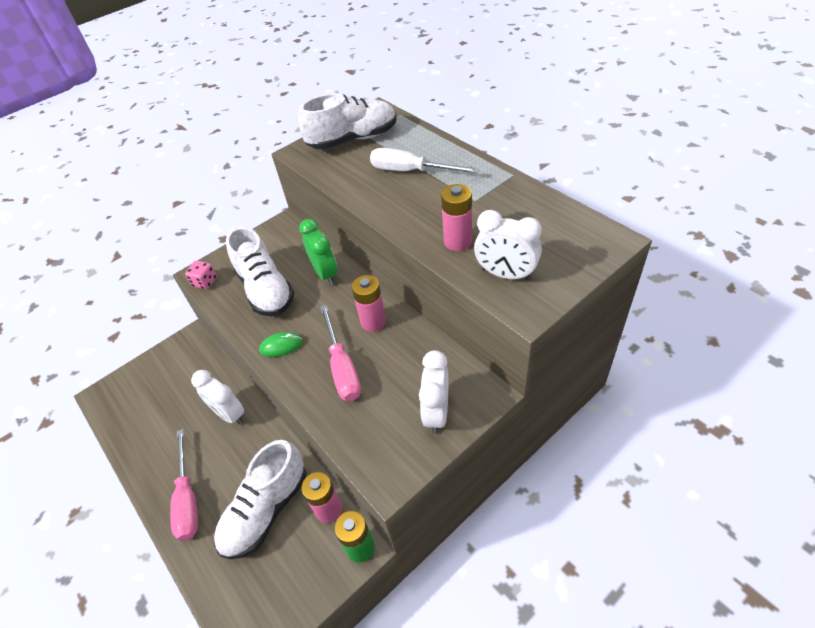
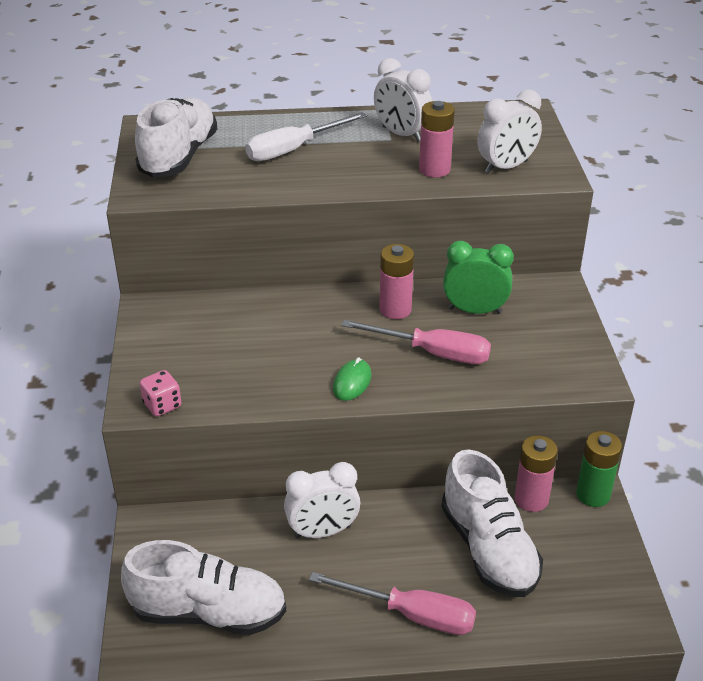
camera: 60 degrees left, 10 degrees down
white shoe [226,227,295,316] -> white shoe moved to [121,540,286,635]
green clock [299,219,338,285] -> green clock moved to [443,241,514,314]
white clock [419,350,448,434] -> white clock moved to [374,58,432,142]

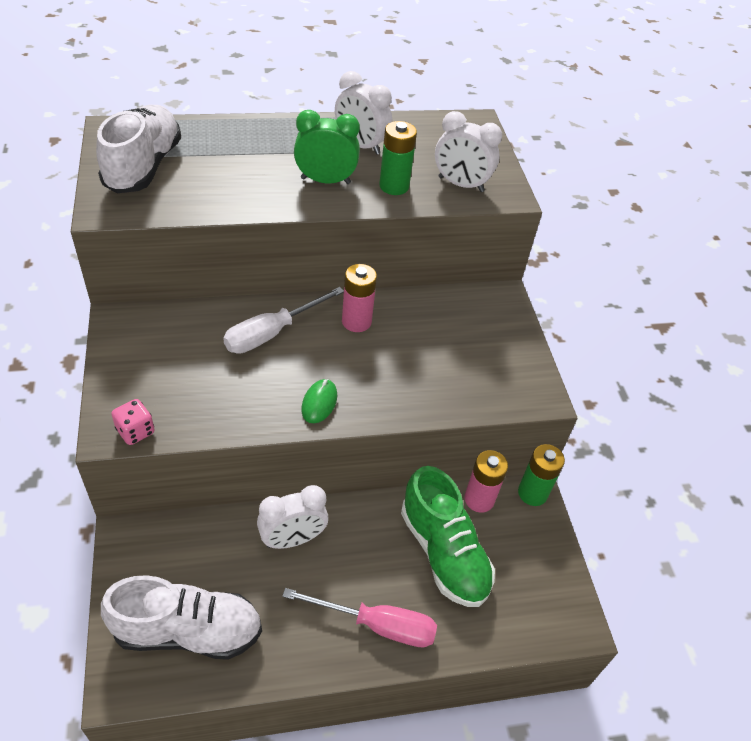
camera: 10 degrees left, 10 degrees up
white screwdriver [245,112,367,161] -> white screwdriver moved to [223,287,344,354]
pink screwdriver [341,320,491,364] -> none
pink battery [419,101,455,178] -> green battery [379,121,417,195]
white shoe [441,450,543,597] -> green shoe [401,466,495,607]
green clock [443,241,514,314] -> green clock moved to [294,110,360,184]
white clock [478,89,542,173] -> white clock turned 60 degrees clockwise [435,111,502,192]

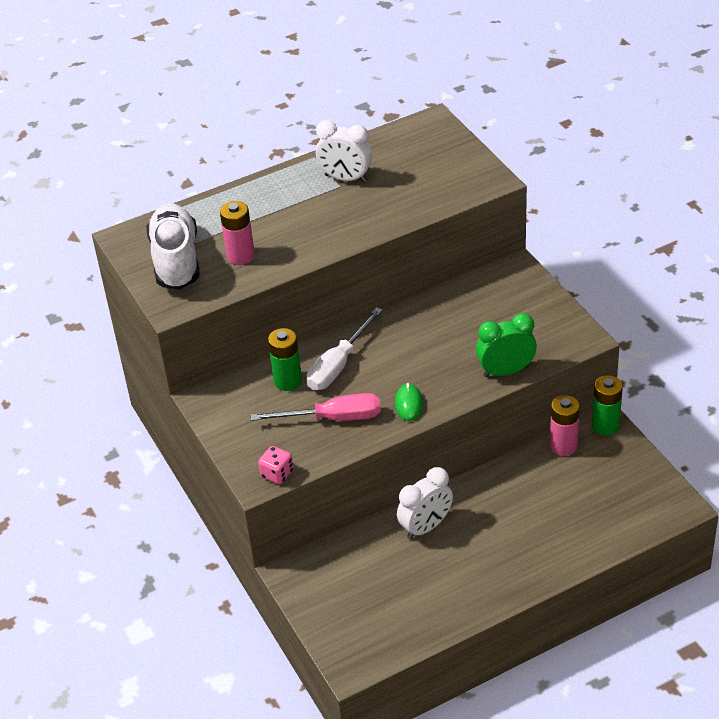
camera: 10 degrees left, 5 degrees down
white shoe [101,575,262,660] -> none
pink screwdriver [282,588,437,647] -> pink screwdriver moved to [251,393,381,421]
green clock [294,110,360,184] -> green clock moved to [476,313,537,377]
pink battery [342,264,377,332] -> pink battery moved to [220,201,255,265]
green battery [379,121,417,195] -> green battery moved to [268,328,302,391]
green shoe [401,466,495,607] -> none
white clock [435,111,502,192] -> none

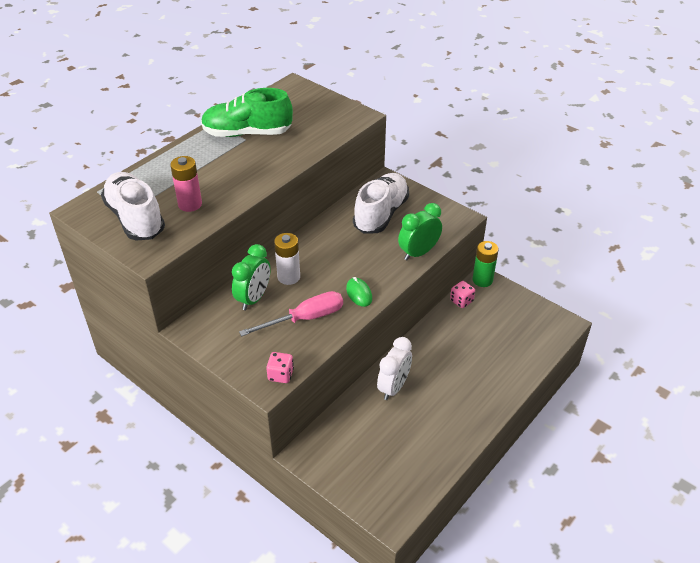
camera: 25 degrees left, 0 degrees up
green battery [268,328,302,391] -> green clock [232,244,271,310]
white screwdriver [306,307,383,390] -> white battery [274,233,300,285]
white clock [316,120,372,182] -> green shoe [201,88,293,137]
pink battery [550,395,580,456] -> pink dice [450,281,475,308]
none -> white shoe [353,173,409,234]

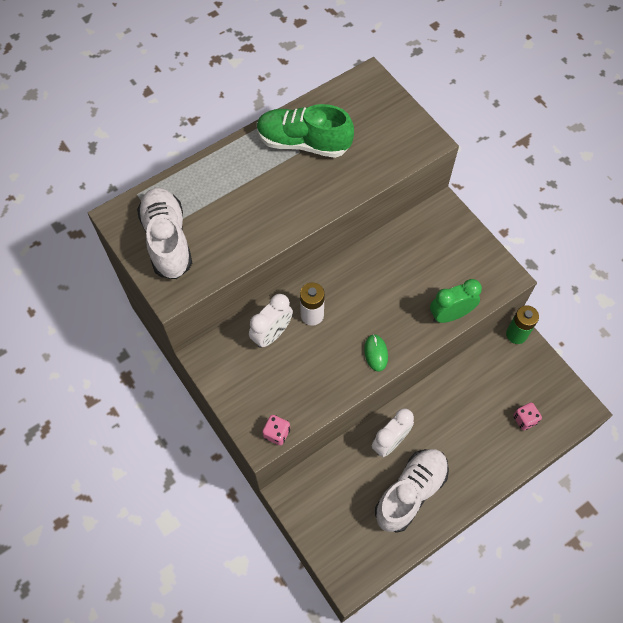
camera: 15 degrees right, 20 degrees up
pink battery [170,156,202,212] -> none
green clock [232,244,271,310] -> white clock [249,294,293,348]
pink screwdriver [239,291,343,336] -> none
white shoe [353,173,409,234] -> white shoe moved to [375,449,449,533]
pink dice [450,281,475,308] -> pink dice moved to [513,403,542,430]

